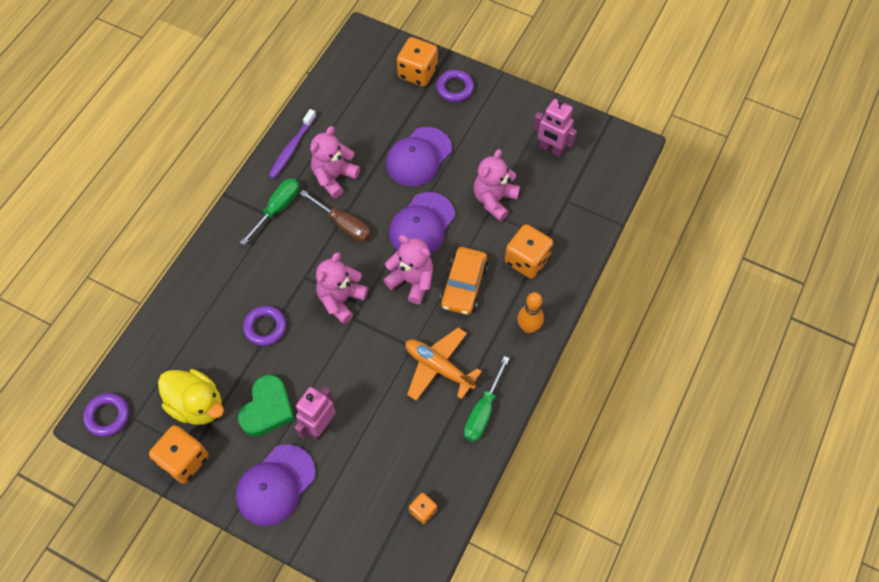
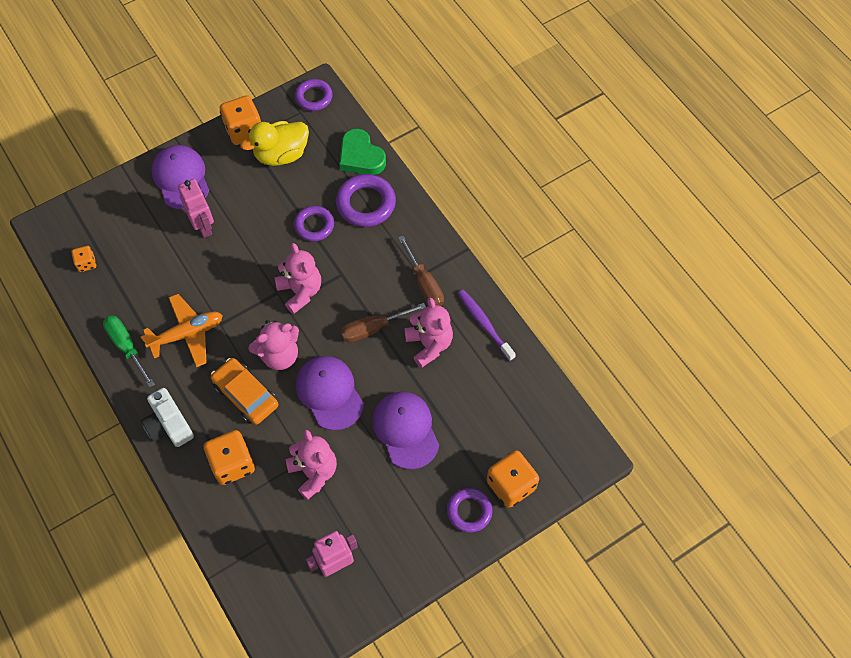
camera: 120 degrees right, 0 degrees up
green heart [238,375,295,437] -> green heart moved to [339,129,386,175]
green screwdriver [240,178,299,245] -> brown screwdriver [398,235,444,306]
orange bowling pin [518,292,544,334] -> white camera [141,388,194,447]
none -> purple ring [336,174,396,227]

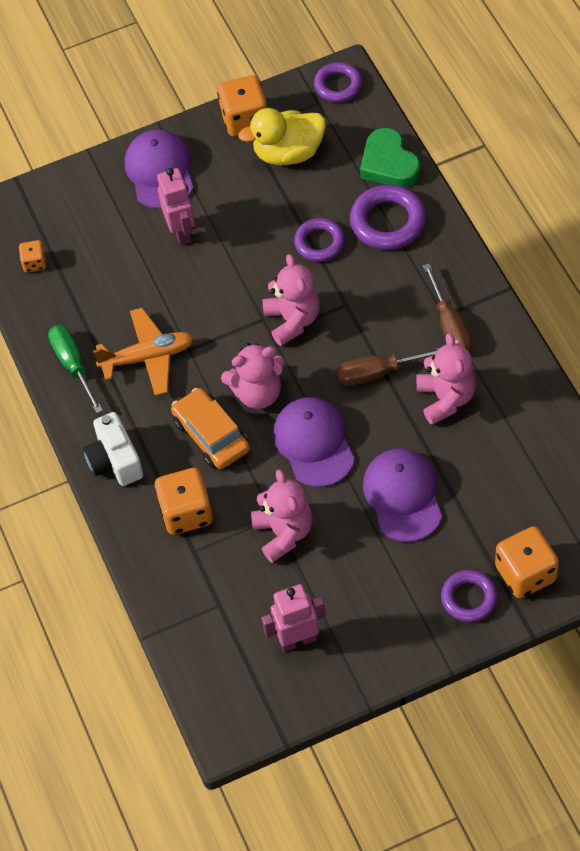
camera: 15 degrees right, 5 degrees down
purple toothbrush [458,290,516,361] -> none

